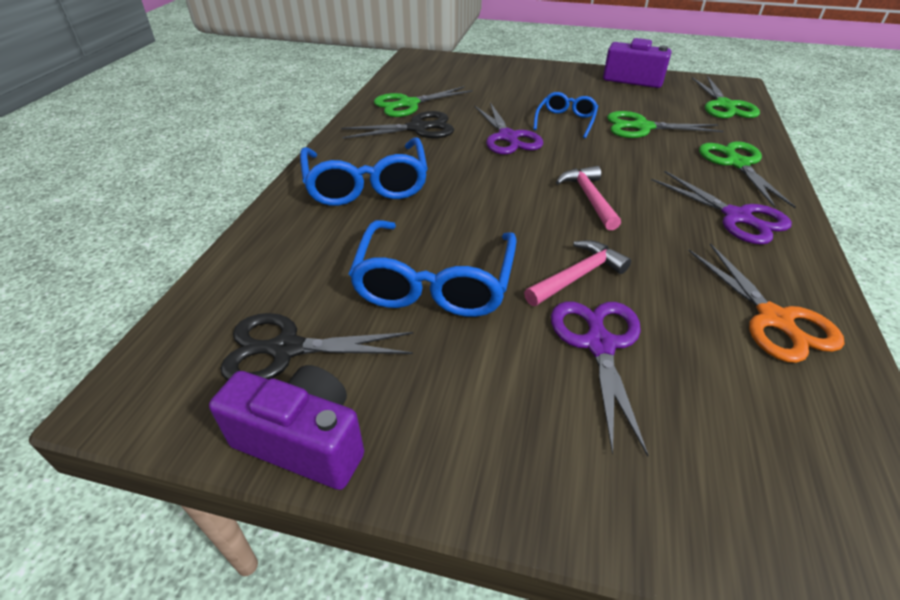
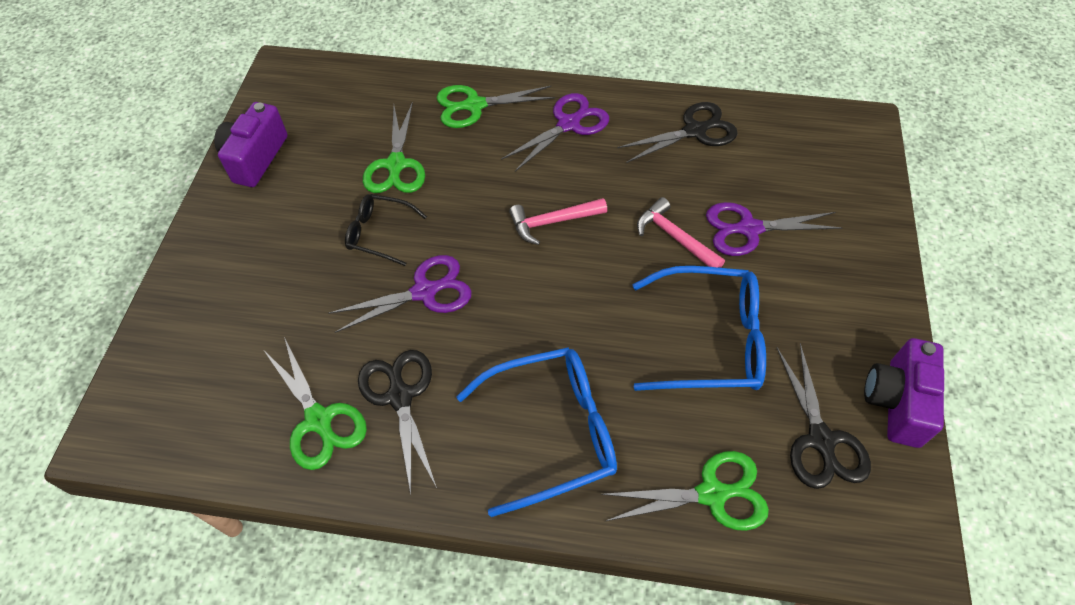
camera: 95 degrees left, 15 degrees up
blue glasses [533,92,598,138] -> black glasses [345,194,427,266]
orange scissors [689,243,845,363] -> black scissors [617,102,738,163]
green scissors [692,76,760,118] -> green scissors moved to [600,451,769,531]

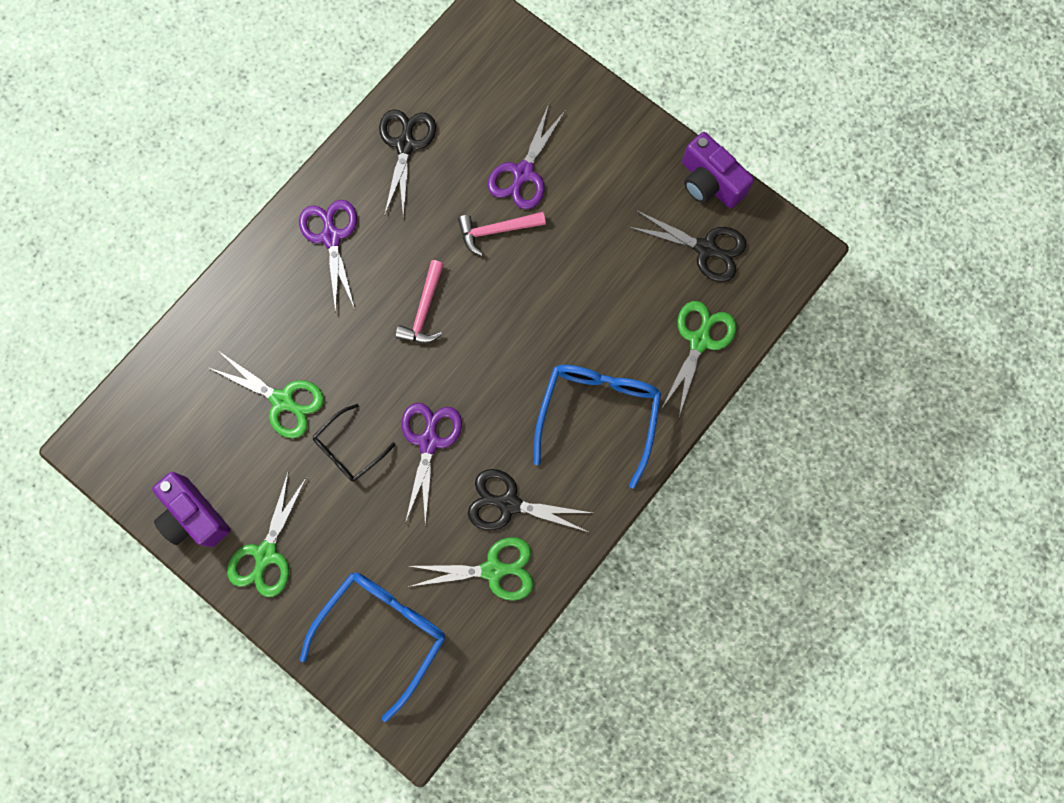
camera: 60 degrees left, 20 degrees up
green scissors [437,85,555,128] -> green scissors moved to [227,470,307,597]
blue glasses [632,266,766,391] -> blue glasses moved to [300,572,445,722]

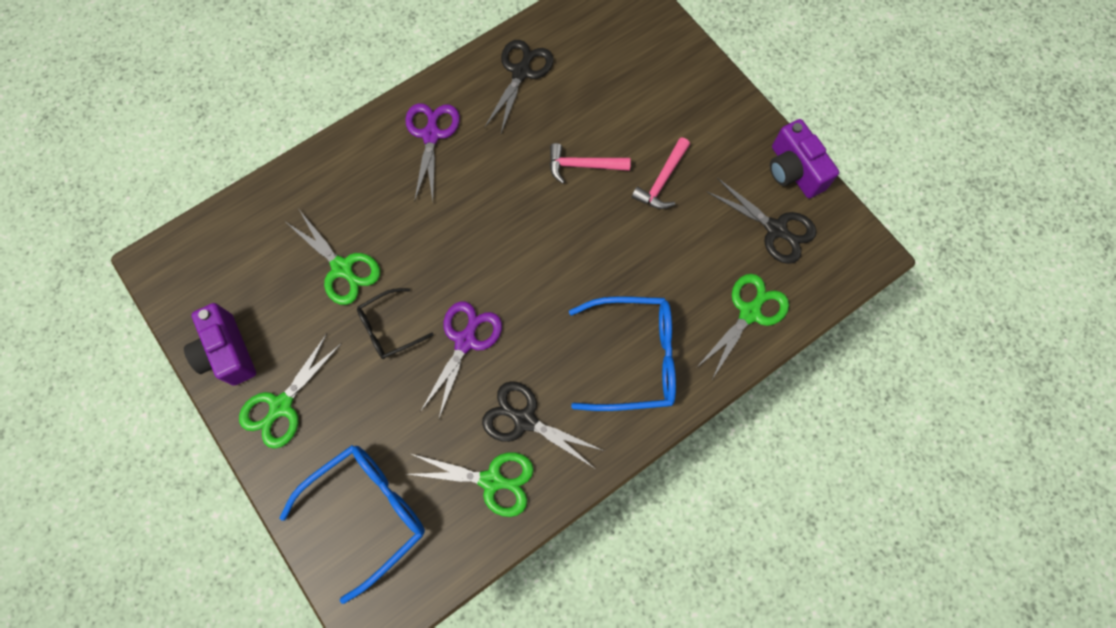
camera: 15 degrees right, 5 degrees down
pink hammer [395,260,444,343] -> pink hammer moved to [632,138,690,209]
purple scissors [488,104,566,209] -> none
blue glasses [534,365,661,489] -> blue glasses turned 60 degrees clockwise [569,296,676,411]

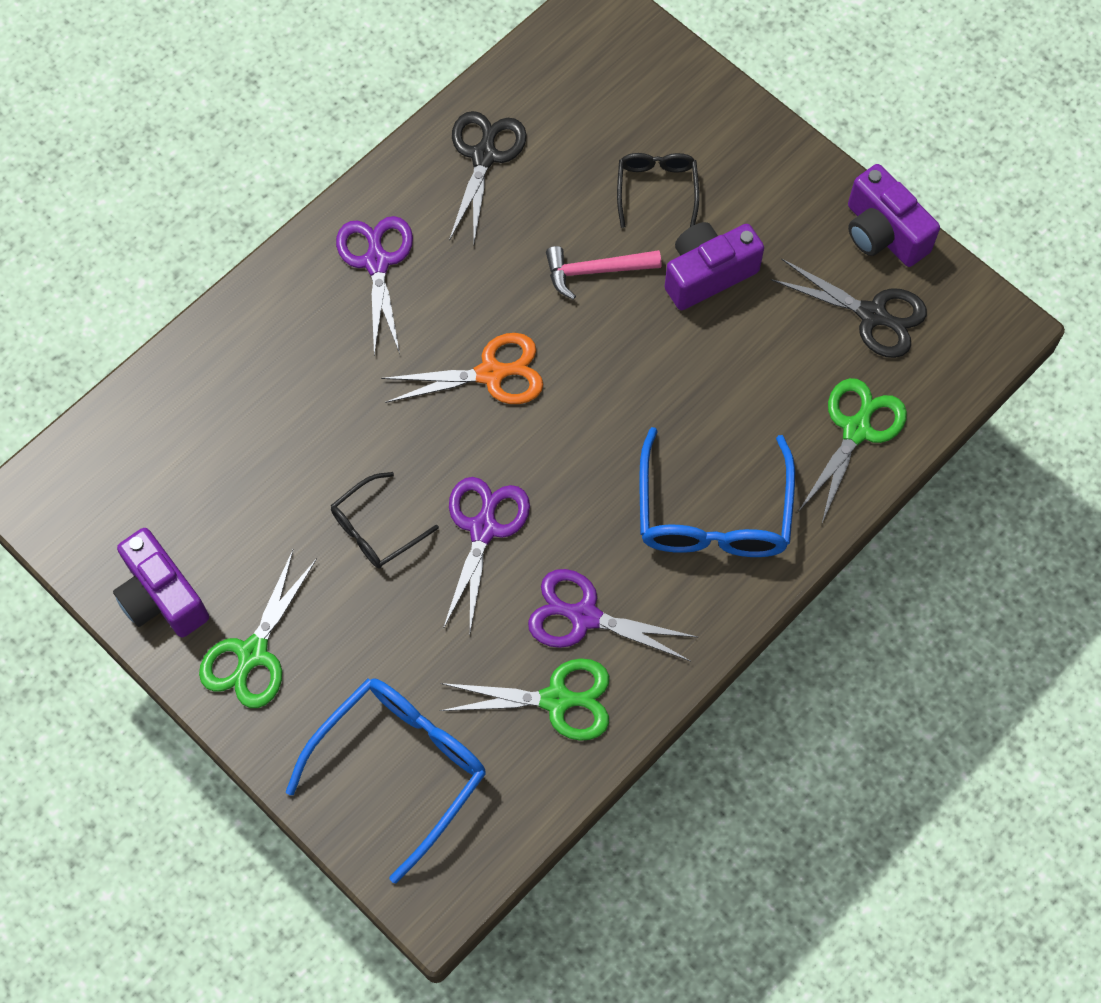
camera: 10 degrees left, 5 degrees down
green scissors [286,210,380,305] -> none
black scissors [482,381,604,468] -> purple scissors [528,569,697,661]
blue glasses [569,296,676,411] -> blue glasses turned 105 degrees clockwise [639,427,795,557]
pink hammer [632,138,690,209] -> purple camera [664,222,764,310]
none -> orange scissors [381,333,544,404]
none -> black glasses [617,153,699,228]

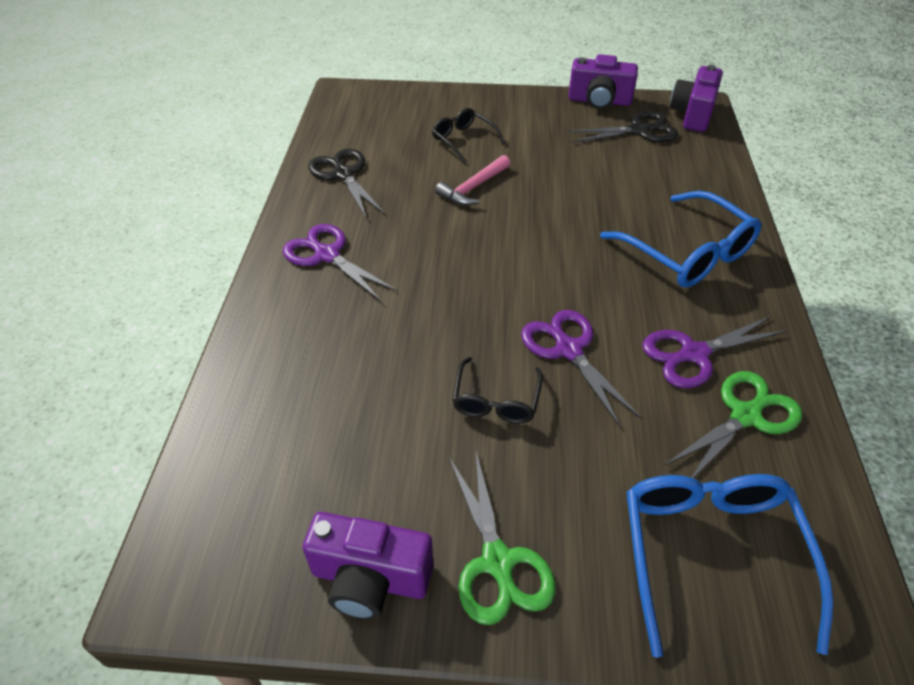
camera: 40 degrees left, 20 degrees down
orange scissors [381,333,544,404] -> none
purple camera [664,222,764,310] -> purple camera moved to [670,65,723,132]
green scissors [798,378,907,523] -> none

